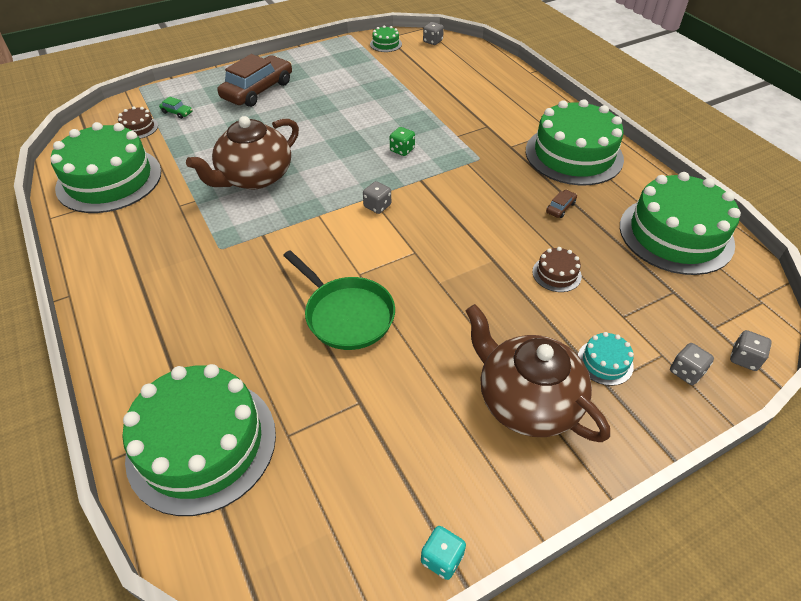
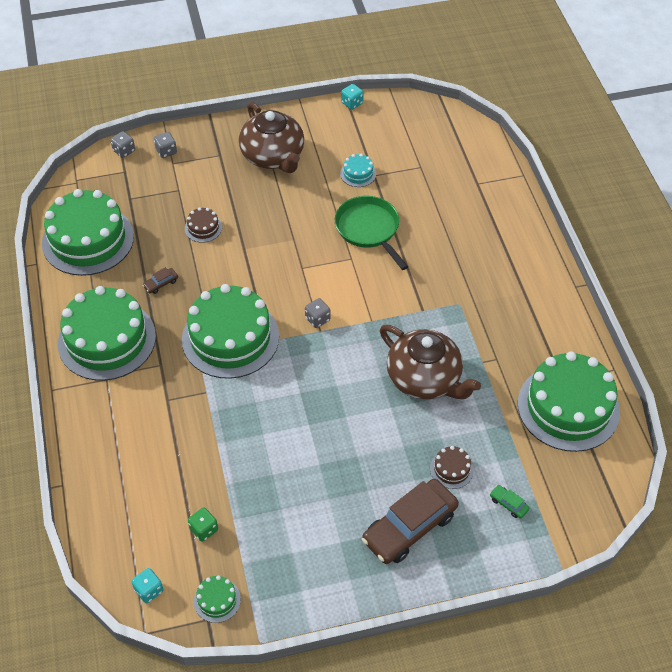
camera: 165 degrees left, 5 degrees up
brown cake [118,106,158,139] -> brown cake moved to [430,446,474,489]
green cake [122,364,276,516] -> green cake moved to [182,284,279,379]
brown teapot [186,116,299,189] -> brown teapot turned 75 degrees clockwise [380,325,481,399]
green dice [390,127,415,156] -> green dice moved to [188,507,218,542]
grey dice [423,22,444,45] -> turquoise dice [131,568,164,603]
turquoise cake [578,332,634,386] -> turquoise cake moved to [340,154,376,187]

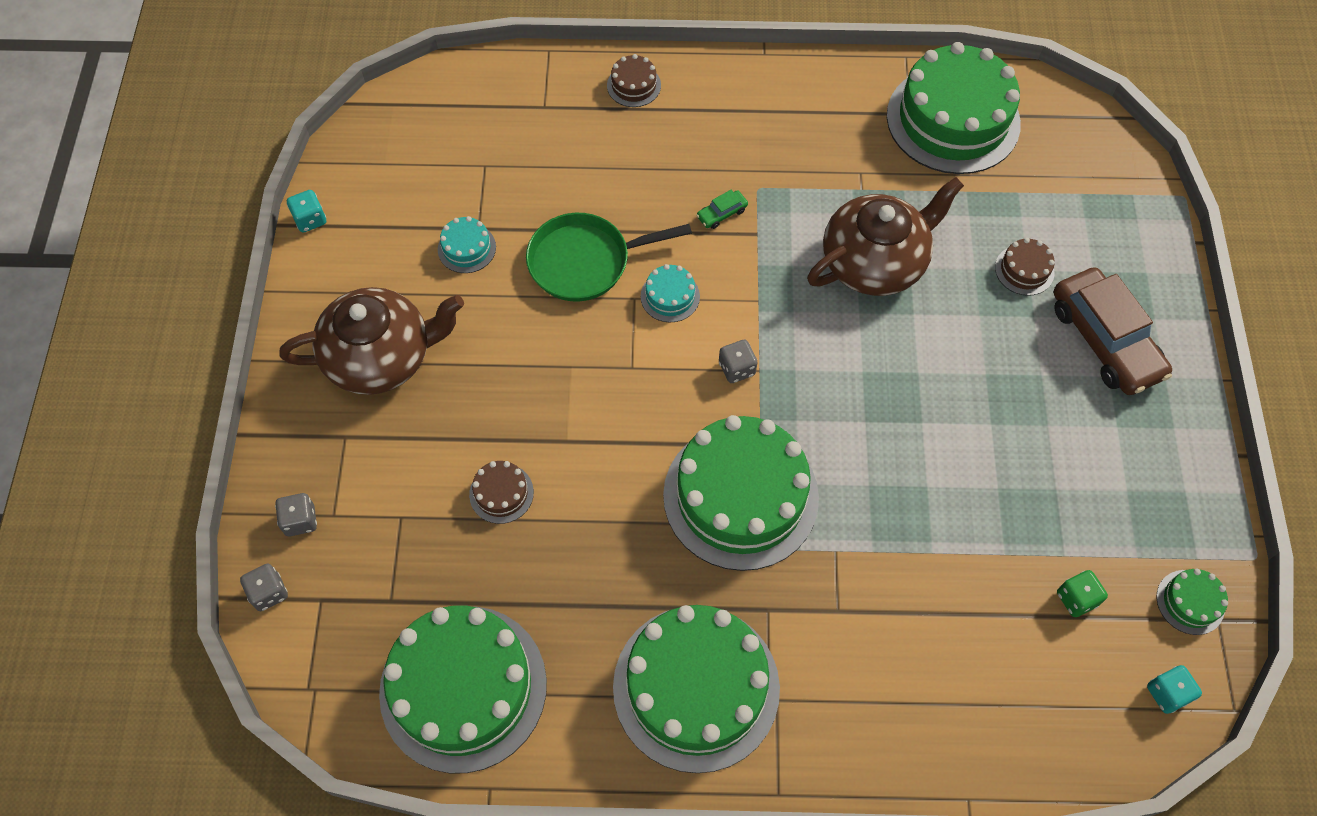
camera: 75 degrees left, 10 degrees up
brown car [142,267,178,294] -> none
green car [490,485,529,519] -> green car moved to [696,190,748,229]
none -> brown cake [607,54,661,107]
none -> turquoise cake [641,264,700,322]

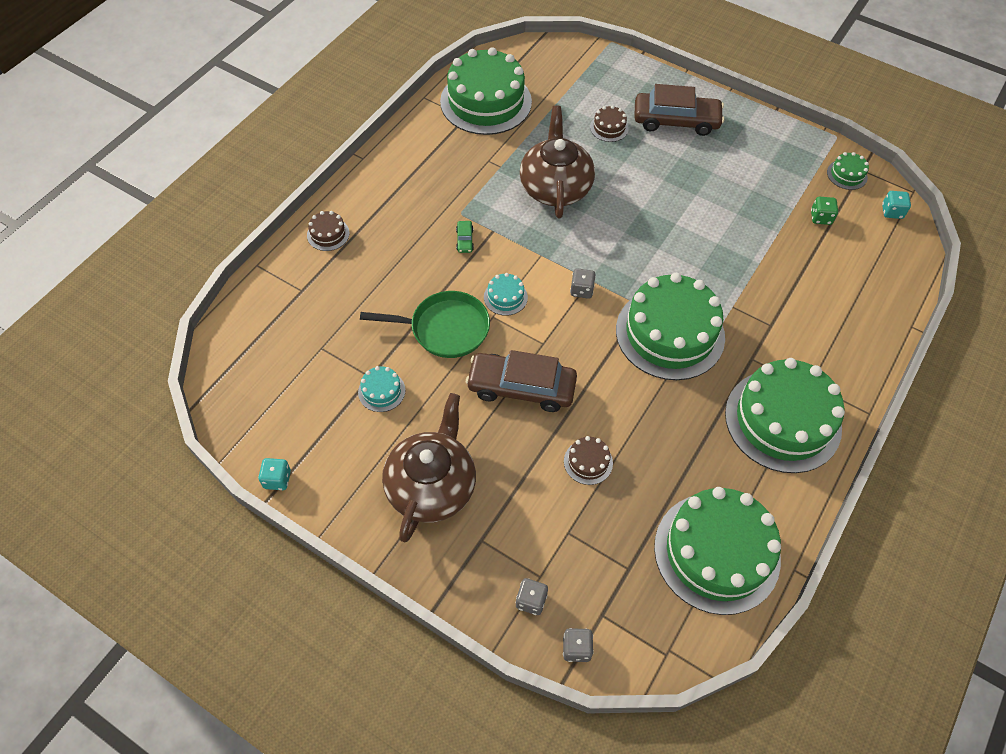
camera: 60 degrees left, 5 degrees down
green pan [526,213,692,301] -> green pan turned 105 degrees counterclockwise [360,291,490,358]
none -> brown car [466,350,577,412]

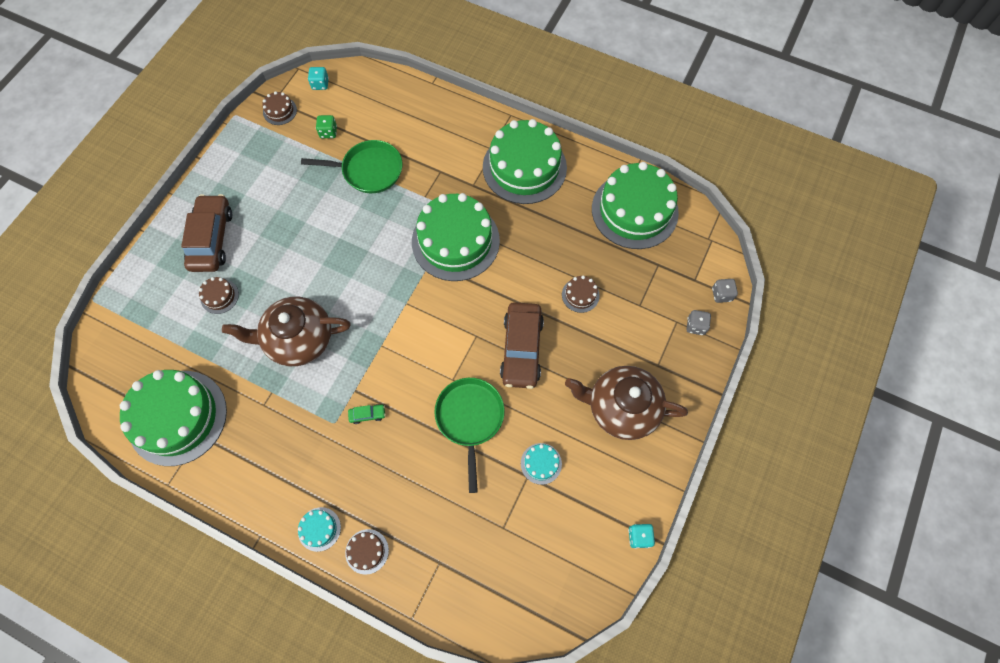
camera: 95 degrees left, 10 degrees up
turquoise cake [484,273,528,316] -> turquoise cake moved to [298,507,341,552]
grey dice [570,268,596,299] -> none
green cake [827,152,869,190] -> brown cake [262,91,297,125]
none -> green pan [301,140,402,193]

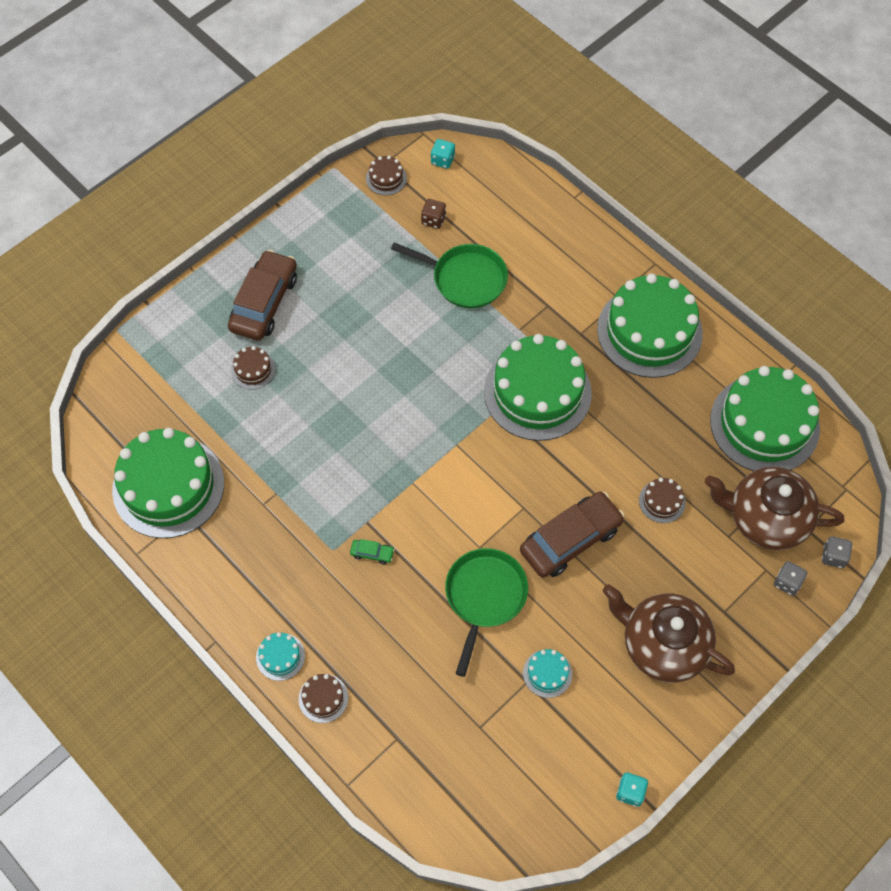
camera: 20 degrees right, 5 degrees down
brown teapot [222,297,351,366] -> brown teapot moved to [705,467,844,550]
green dice [316,115,337,138] -> brown dice [421,199,446,229]
brown car [500,302,544,389] -> brown car turned 150 degrees counterclockwise [520,492,625,578]

